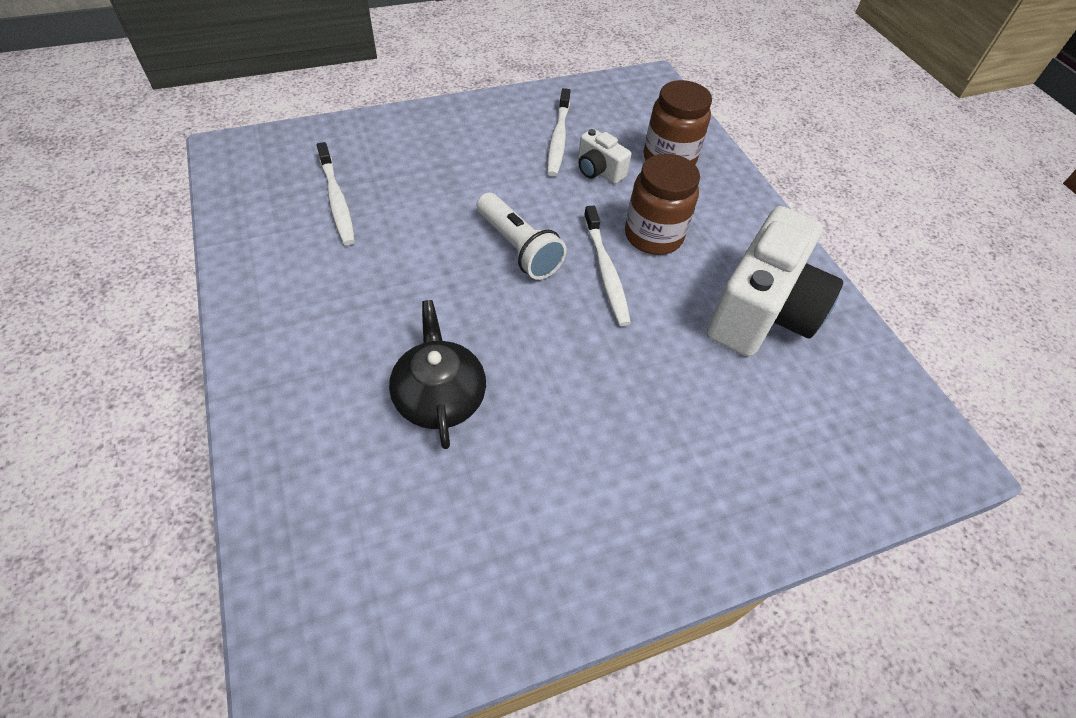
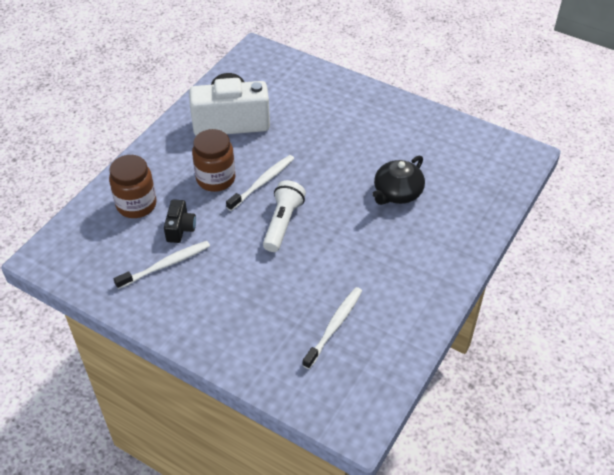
camera: 125 degrees left, 5 degrees down
white camera [578,129,631,184] -> black camera [164,199,196,243]

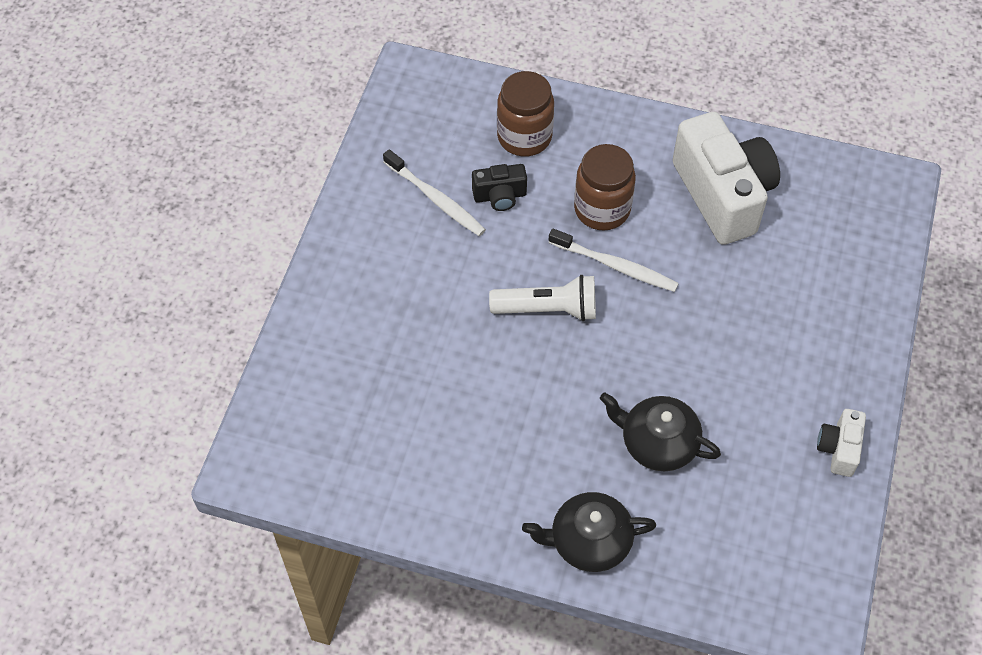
camera: 75 degrees right, 10 degrees up
white toothbrush [303,287,362,369] -> none
none -> black teapot [522,492,656,572]
none -> white camera [817,409,866,477]

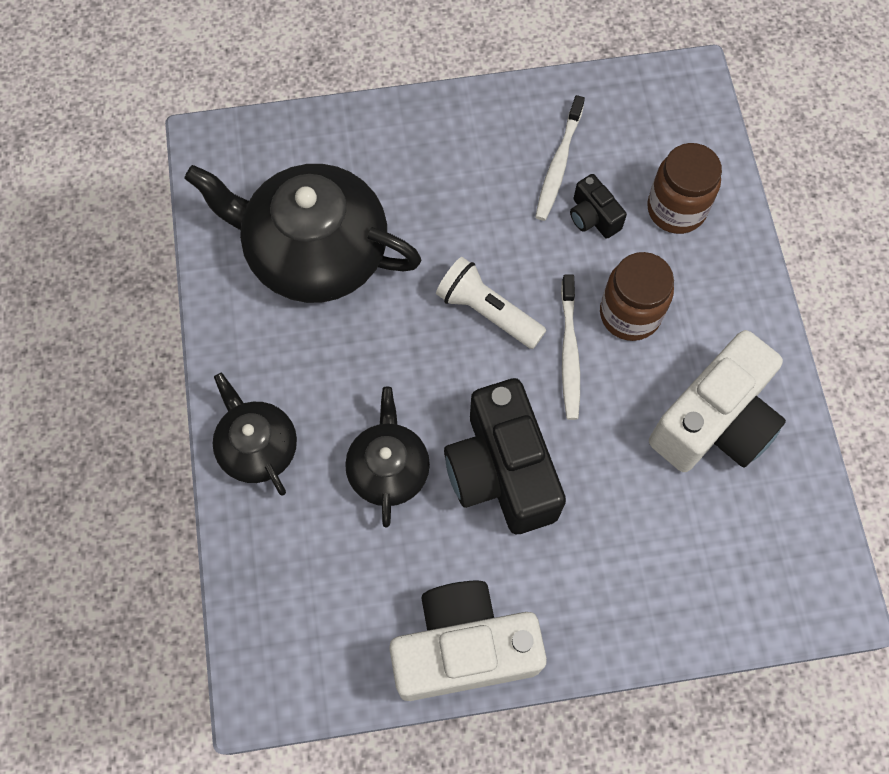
camera: 65 degrees right, 10 degrees up
white flashlight [489,275,596,321] -> white flashlight turned 150 degrees clockwise [436,257,546,349]
white camera [817,409,866,477] -> white camera [389,580,547,701], size x2.16
none -> black teapot [184,164,421,303]
none -> black camera [444,378,566,534]

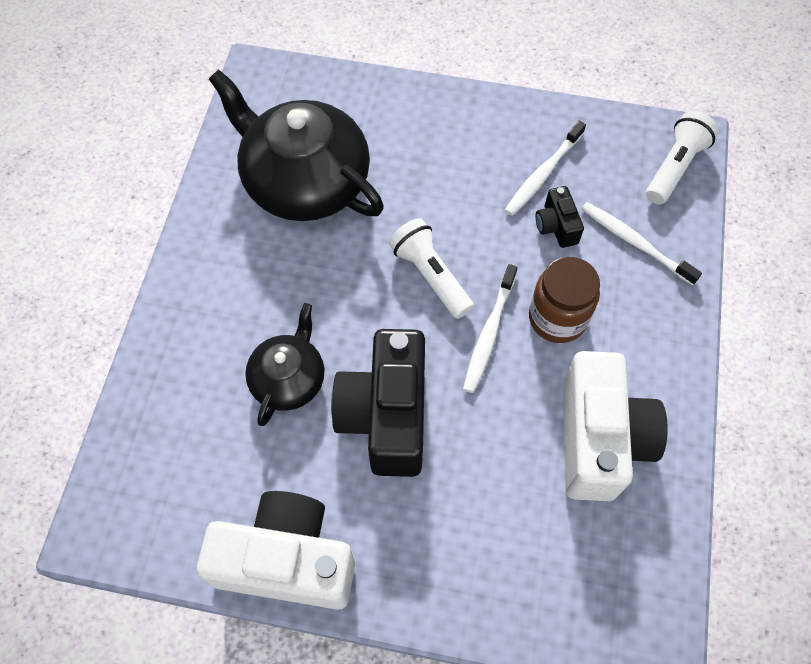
camera: 20 degrees right, 5 degrees down
black teapot [213,373,297,496] -> none
brown jar [647,143,722,234] -> white toothbrush [581,202,702,286]
white camera [649,330,786,472] -> white camera turned 60 degrees counterclockwise [563,351,668,501]
none -> white flashlight [646,111,718,205]

